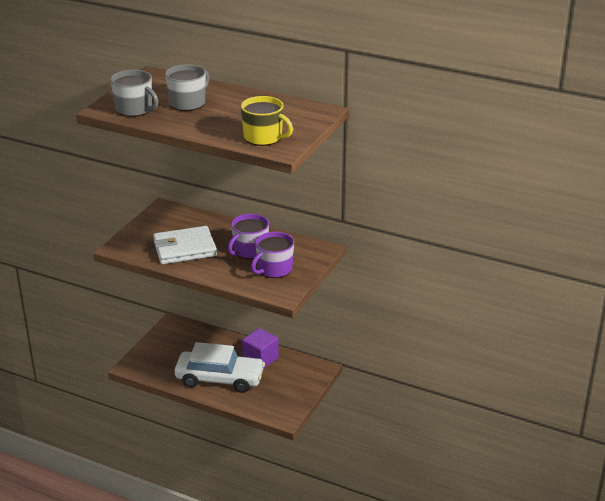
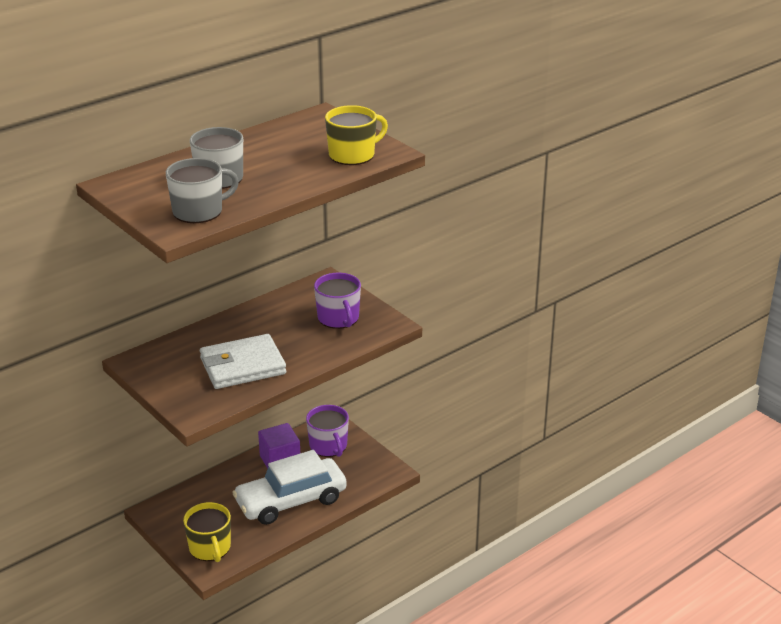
camera: 65 degrees left, 0 degrees up
white wallet [153,226,217,264] -> white wallet turned 60 degrees clockwise [200,334,286,389]
white car [175,342,265,393] -> white car turned 150 degrees counterclockwise [232,450,347,525]
purple mug [228,214,269,259] -> purple mug moved to [306,405,349,457]
none -> yellow mug [183,502,231,562]

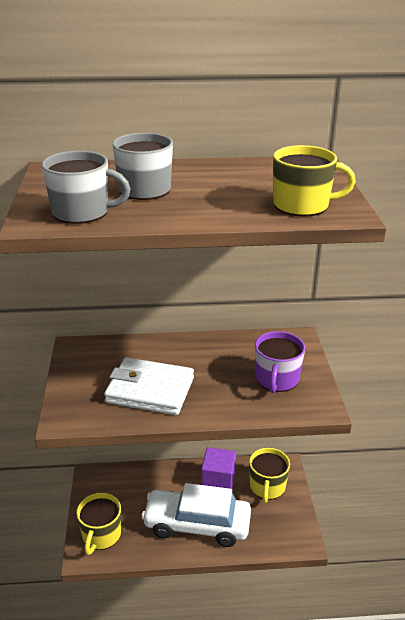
camera: 35 degrees right, 0 degrees up
purple mug [306,405,349,457] -> yellow mug [249,448,290,503]

